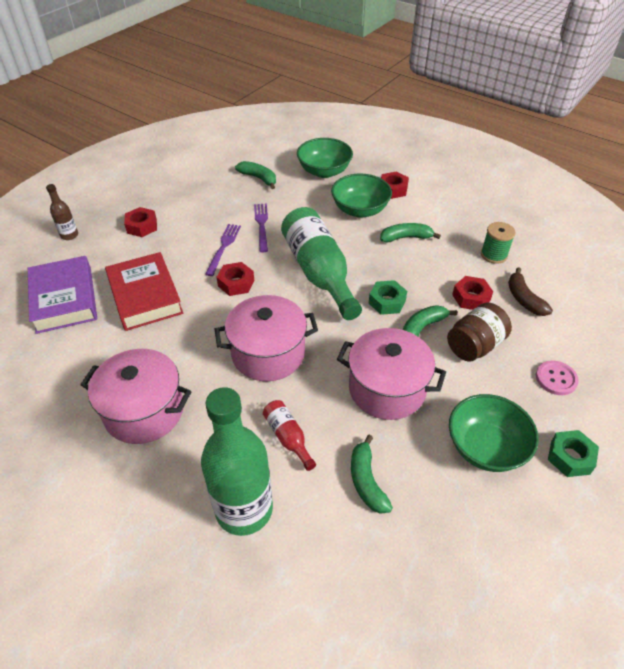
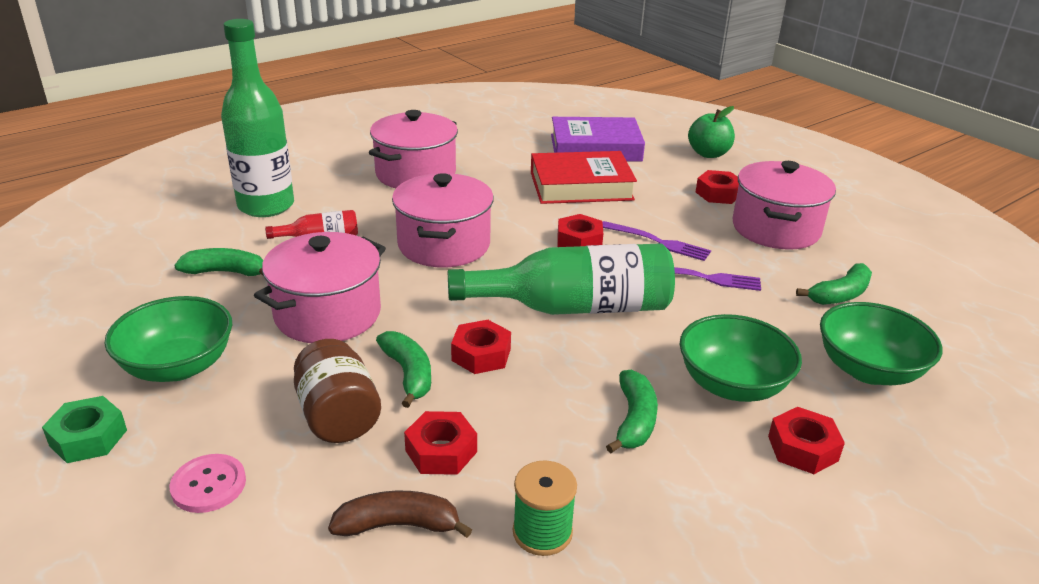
camera: 105 degrees right, 15 degrees down
brown bottle [46,184,78,240] -> green apple [688,106,735,158]
green nut [369,280,407,315] -> red nut [451,320,511,374]
none -> pink pot [733,161,836,250]

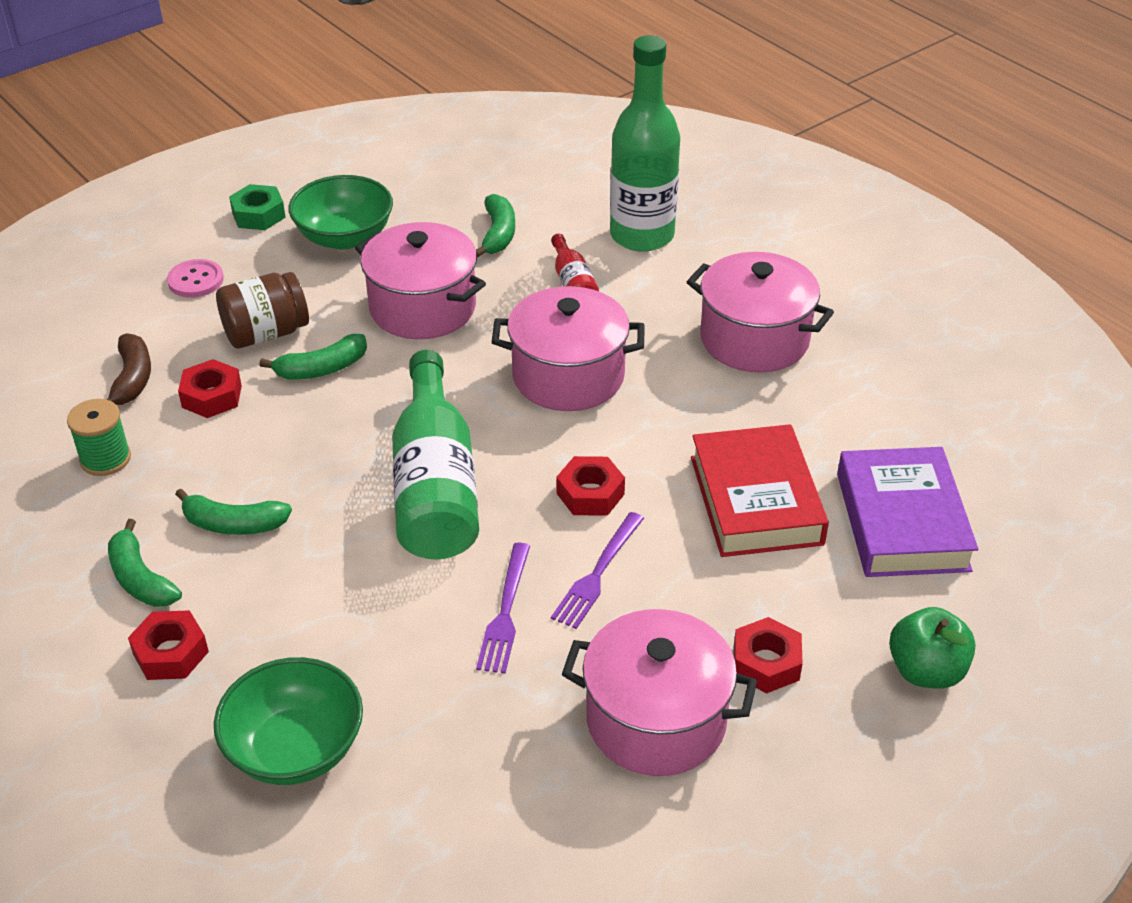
camera: 90 degrees right, 10 degrees up
red nut [451,320,511,374] -> none
green bowl [680,314,802,402] -> none
green banana [796,263,872,305] -> green banana moved to [108,519,182,607]

